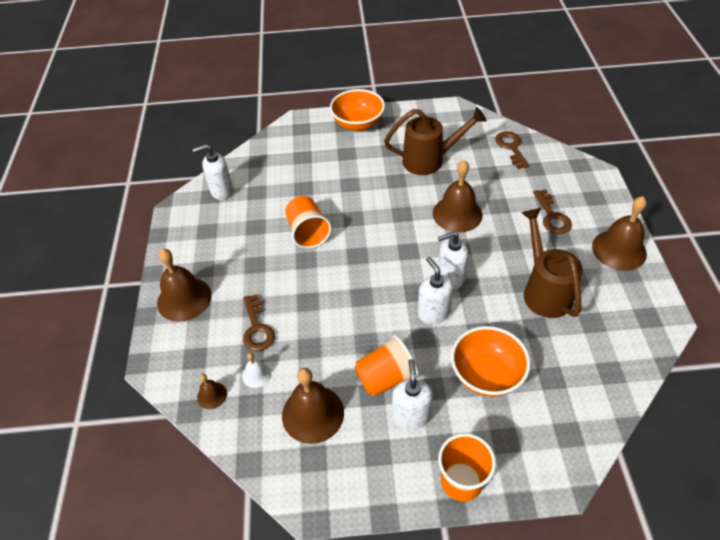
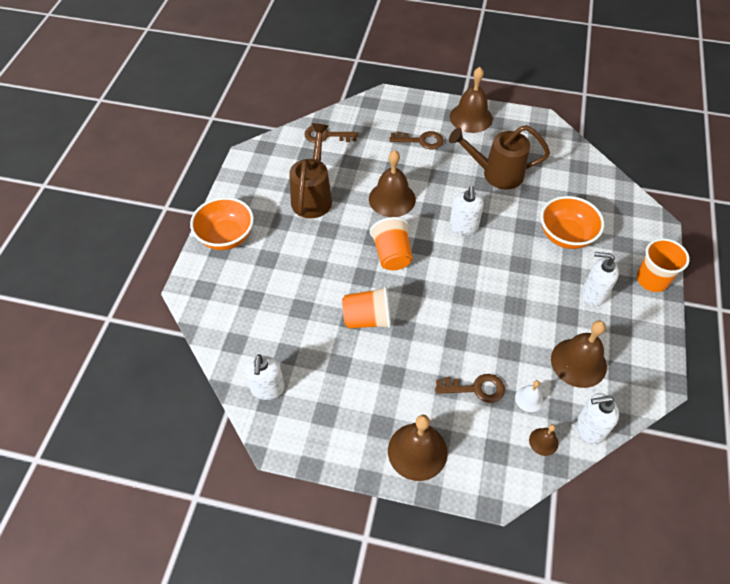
camera: 75 degrees left, 5 degrees up
orange cup [355,335,419,396] -> orange cup moved to [370,217,412,270]
white soap dispenser [418,256,453,324] -> white soap dispenser moved to [576,393,619,444]

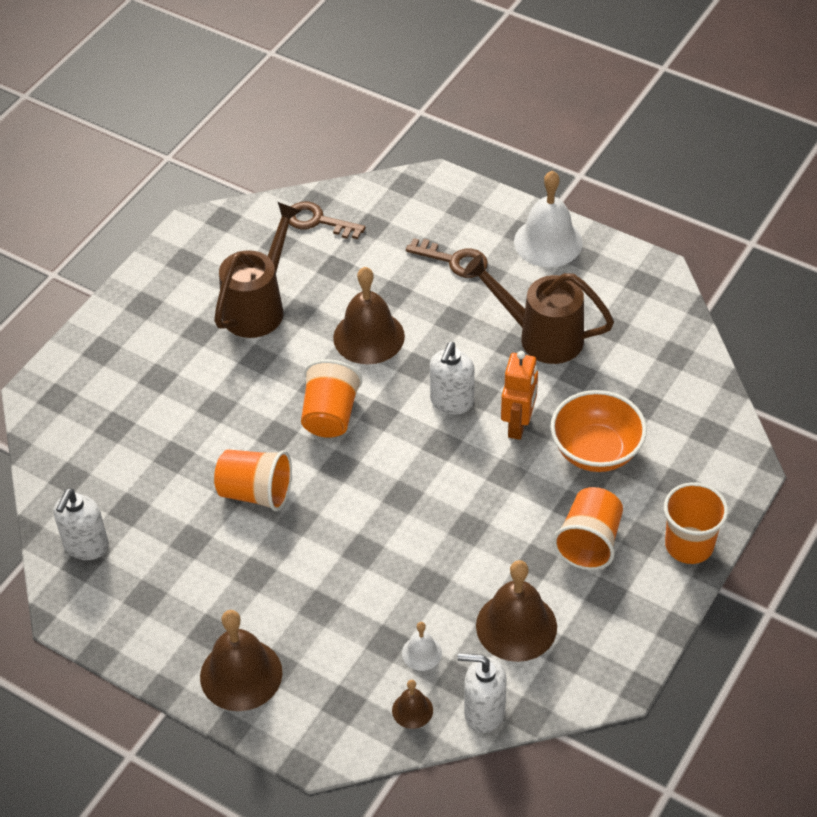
camera: 20 degrees right, 5 degrees down
orange bowl [190,197,254,250] -> none
brown key [435,374,505,403] -> none
brown bell [450,67,493,133] -> white bell [514,171,583,267]
white soap dispenser [582,252,619,307] -> orange cup [553,487,623,570]
none -> orange robot [501,351,538,440]

